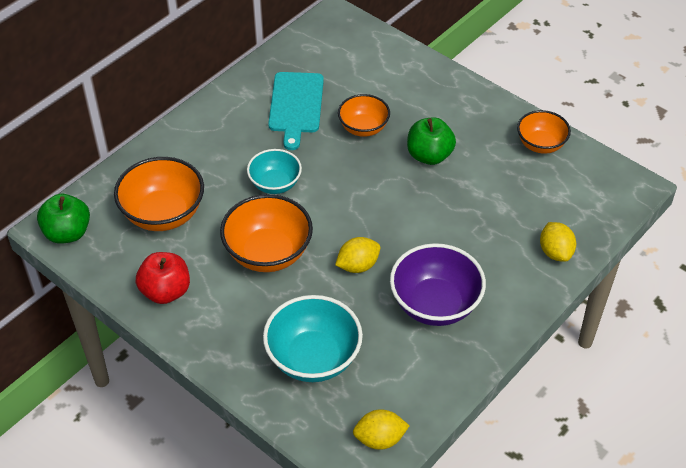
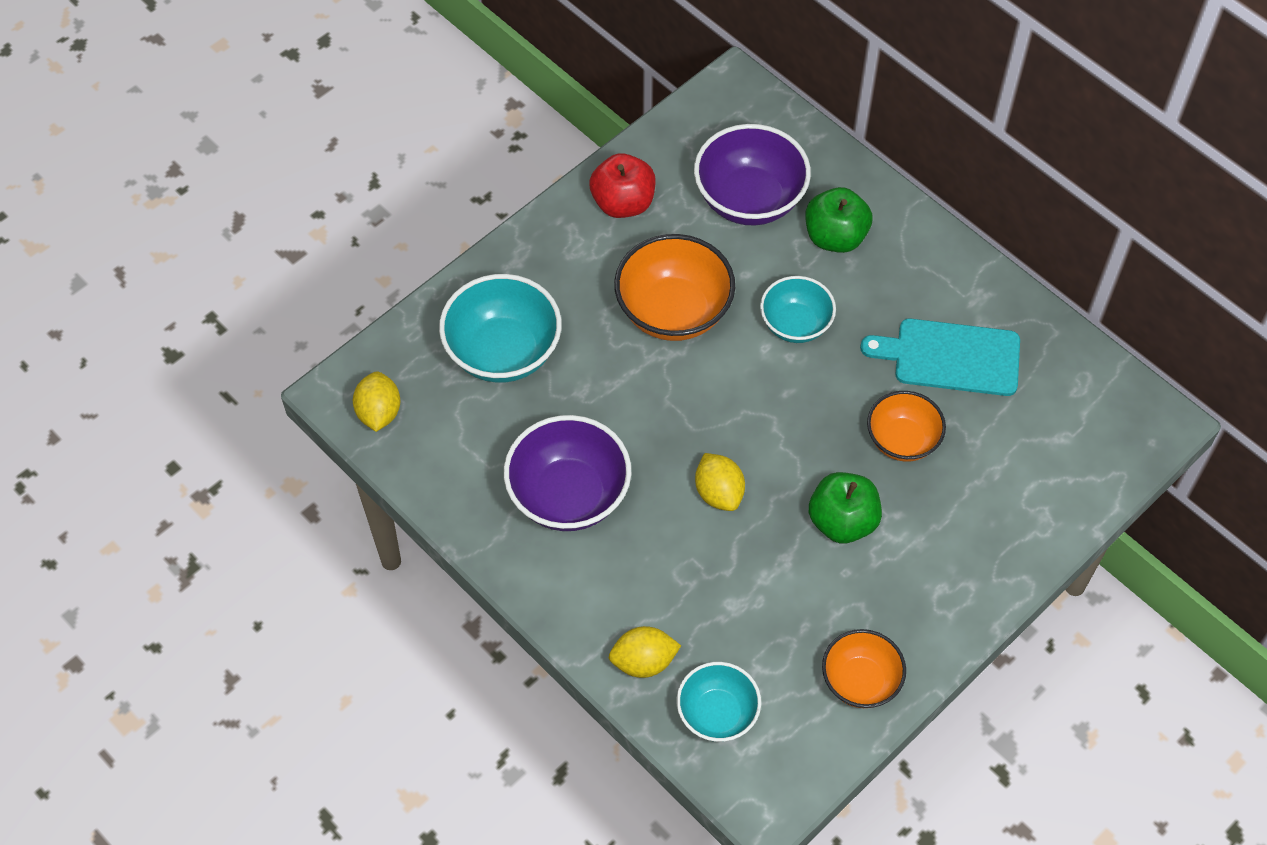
camera: 95 degrees right, 10 degrees up
green apple [37,194,90,244] -> green apple moved to [805,187,873,253]
orange bowl [114,157,204,231] -> purple bowl [694,124,811,225]
yellow lemon [335,237,380,273] -> yellow lemon moved to [695,453,745,511]
none -> turquoise bowl [677,662,761,742]

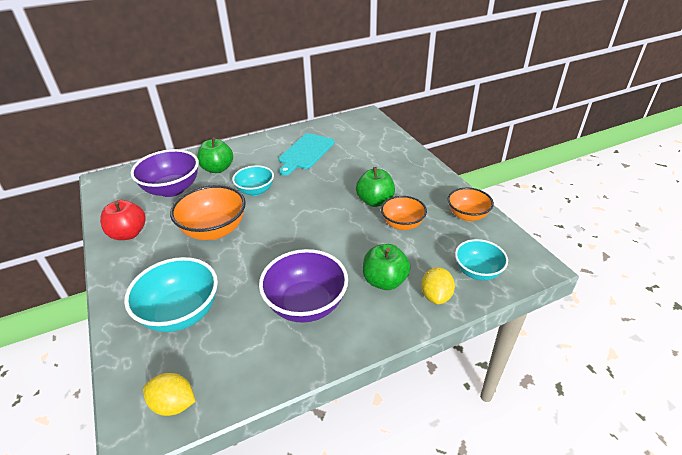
camera: 70 degrees left, 20 degrees down
yellow lemon [695,453,745,511] -> none
orange bowl [867,391,946,462] -> orange bowl moved to [381,196,427,230]
none -> green apple [363,244,411,290]

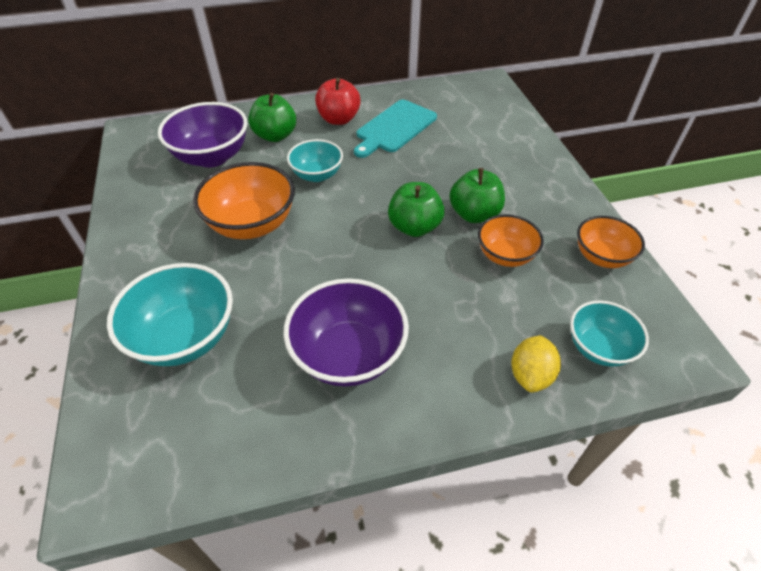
camera: 10 degrees right, 10 degrees up
red apple [100,200,146,240] -> red apple moved to [315,78,361,125]
yellow lemon [143,373,196,416] -> none
green apple [363,244,411,290] -> green apple moved to [388,182,445,237]

